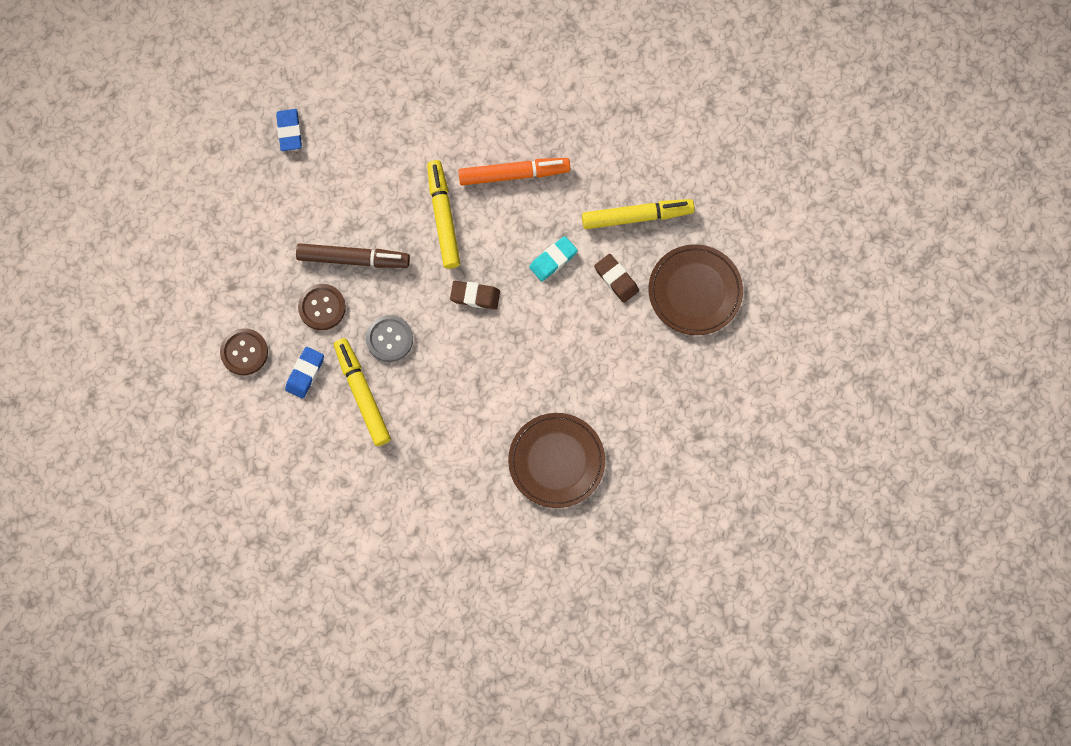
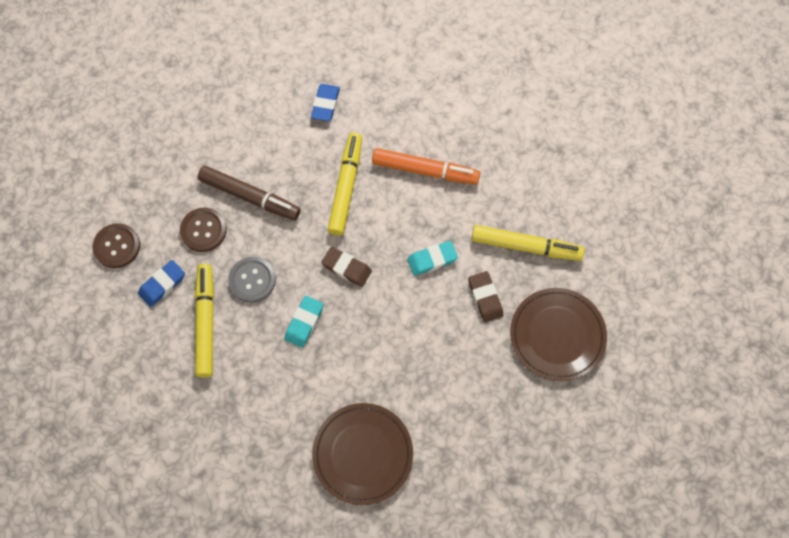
camera: 20 degrees right, 5 degrees down
blue eraser [276,109,302,151] -> blue eraser moved to [311,84,340,121]
none -> turquoise eraser [285,296,323,348]

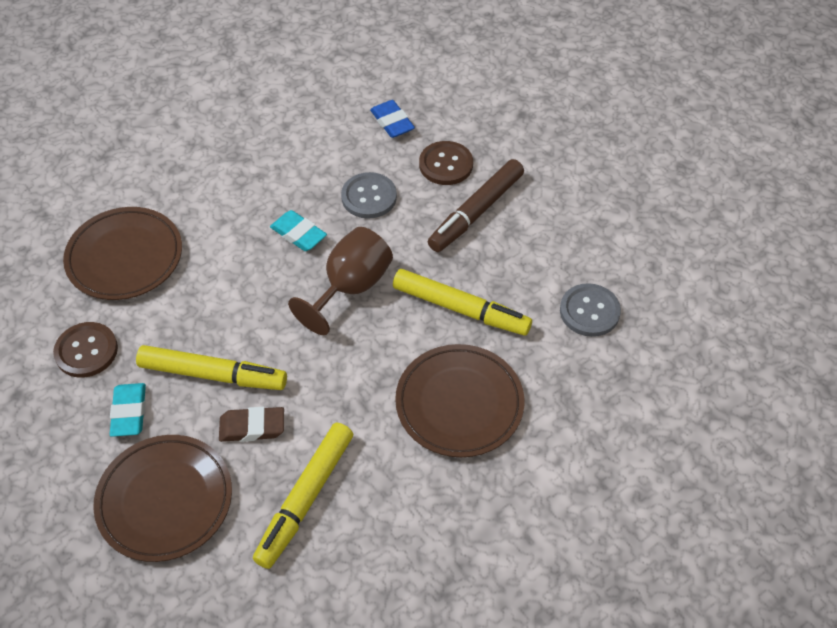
camera: 105 degrees right, 15 degrees down
brown button [92,223,140,268] -> brown button moved to [53,322,118,378]
yellow marker [195,264,214,377] -> yellow marker moved to [136,345,287,390]
blue eraser [311,84,340,121] -> grey button [560,283,621,337]
brown eraser [321,247,372,287] -> brown goblet [288,227,393,335]
orange marker [372,148,480,184] -> brown plate [395,344,524,457]
turquoise eraser [407,241,458,276] -> turquoise eraser moved to [110,383,146,437]

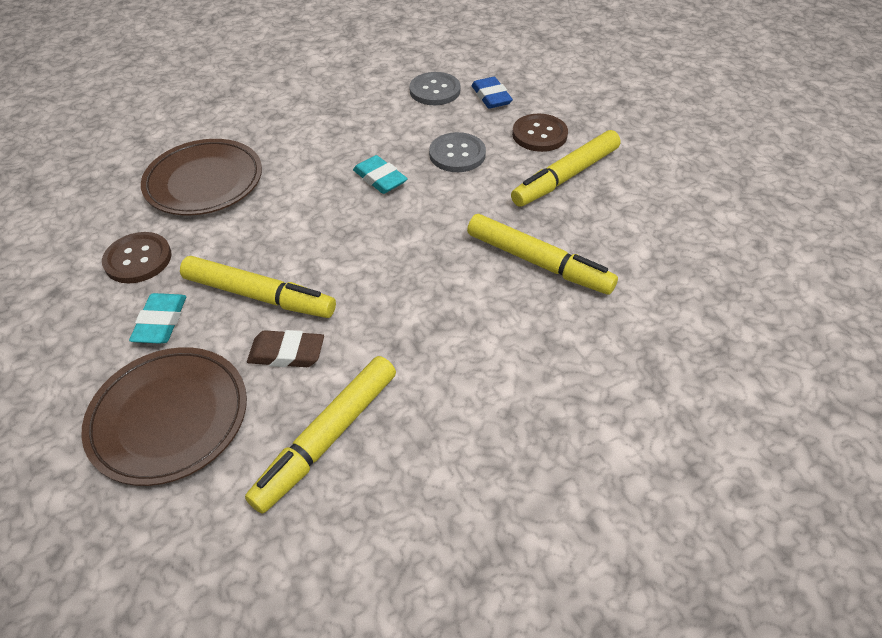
camera: 10 degrees right, 5 degrees down
brown goblet [288,227,393,335] -> none
brown plate [395,344,524,457] -> none
brown marker [428,159,524,252] -> yellow marker [511,130,621,207]
grey button [560,283,621,337] -> grey button moved to [409,72,461,105]

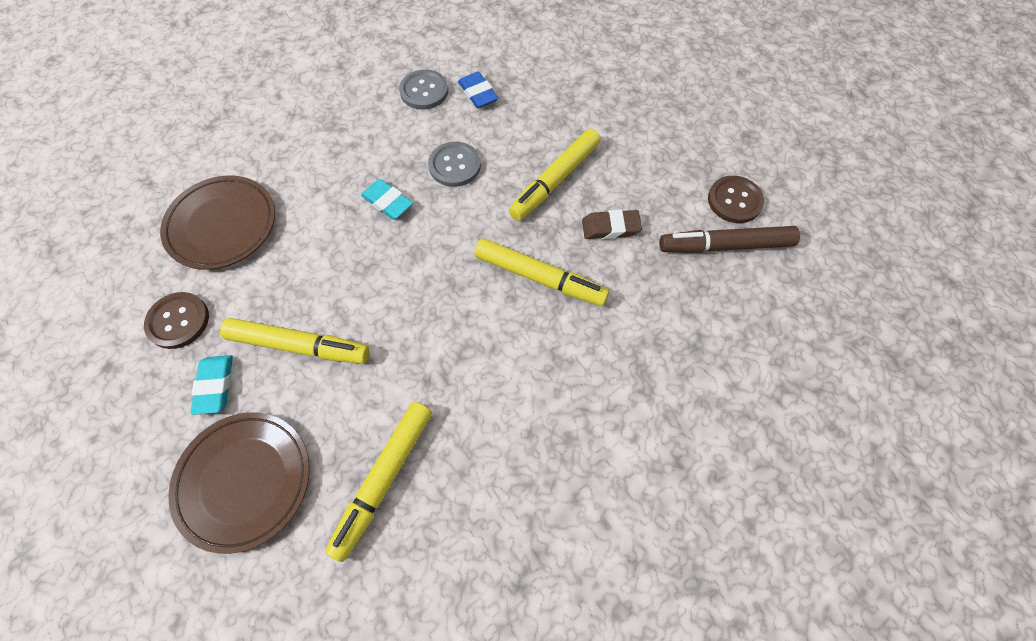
camera: 10 degrees left, 15 degrees up
brown eraser [247,330,324,367] -> brown eraser moved to [582,210,642,239]
brown button [512,114,568,152] -> brown button moved to [708,176,764,223]
none -> brown marker [659,226,800,253]

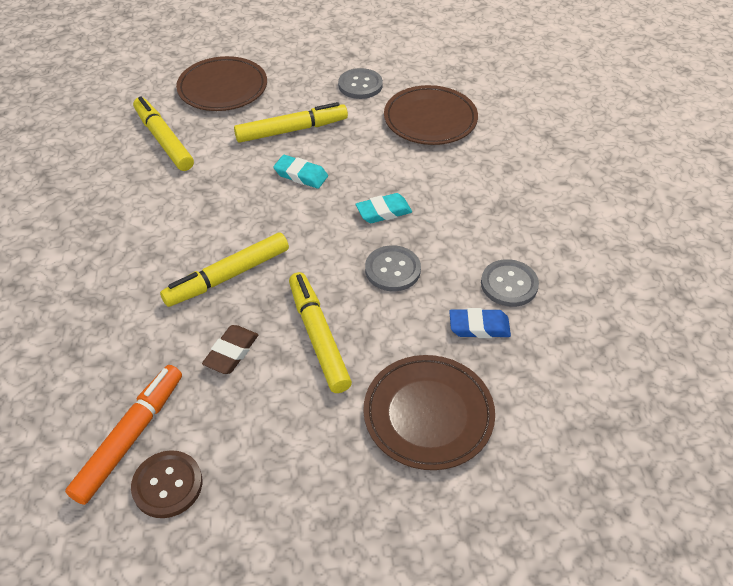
camera: 120 degrees right, 15 degrees down
brown button [144,292,209,349] -> grey button [338,68,383,99]
turquoise eraser [190,355,233,415] -> turquoise eraser moved to [273,155,328,189]
yellow marker [220,318,369,364] -> yellow marker turned 150 degrees counterclockwise [234,102,348,143]
brown marker [659,226,800,253] -> orange marker [65,365,182,505]
none -> brown plate [363,355,495,470]

